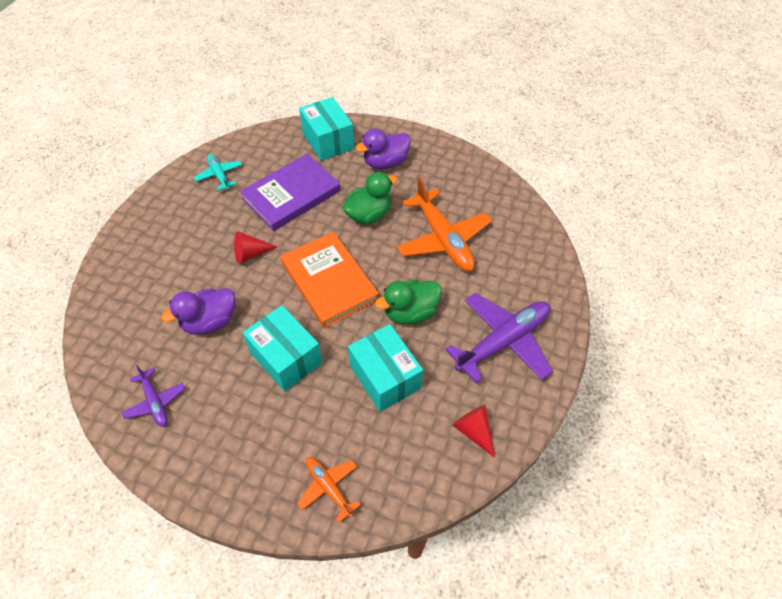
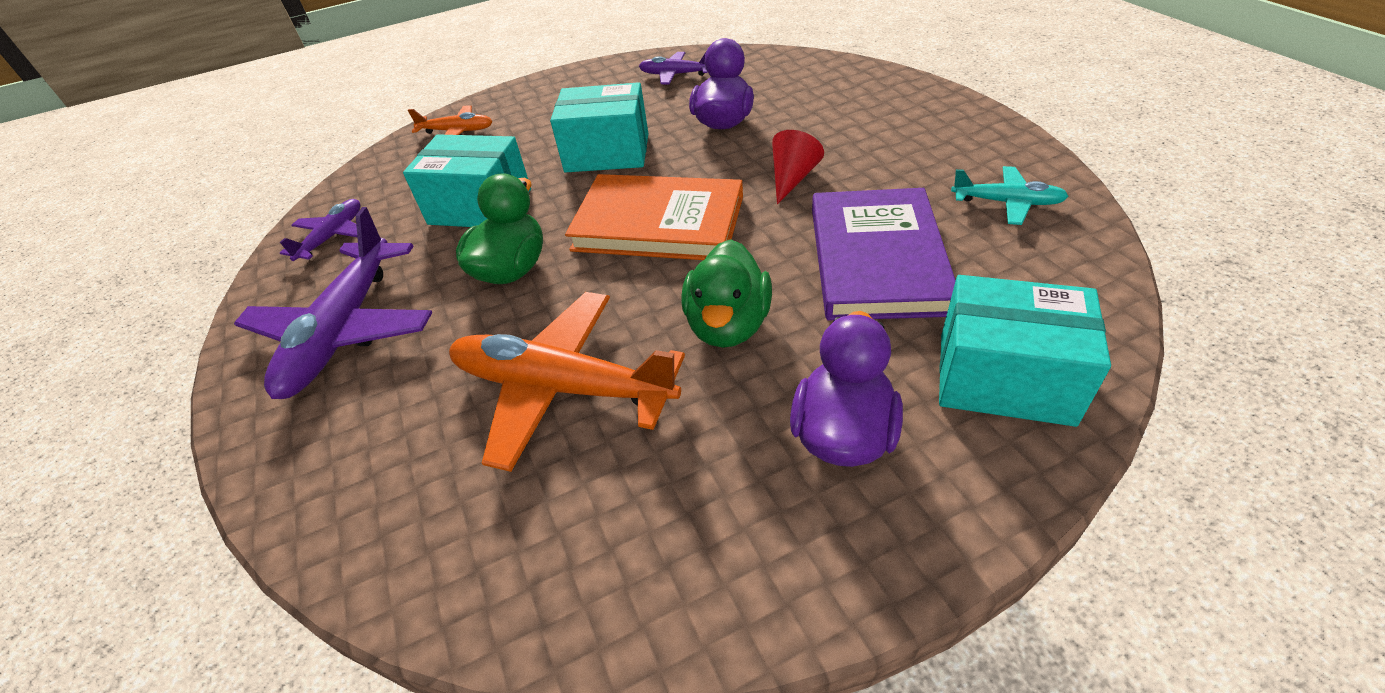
camera: 140 degrees right, 10 degrees down
red cone [452,405,495,458] -> purple plane [280,199,361,261]

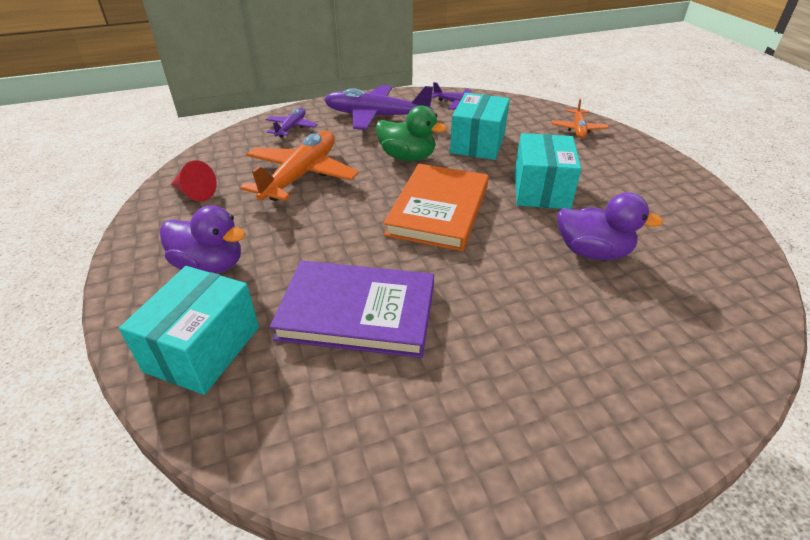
camera: 90 degrees right, 5 degrees down
purple plane [639,52,708,84] -> purple plane moved to [265,108,318,138]
green duck [681,239,772,348] -> none
red cone [772,130,824,204] -> red cone moved to [171,160,217,201]
turquoise plane [951,166,1069,225] -> none

